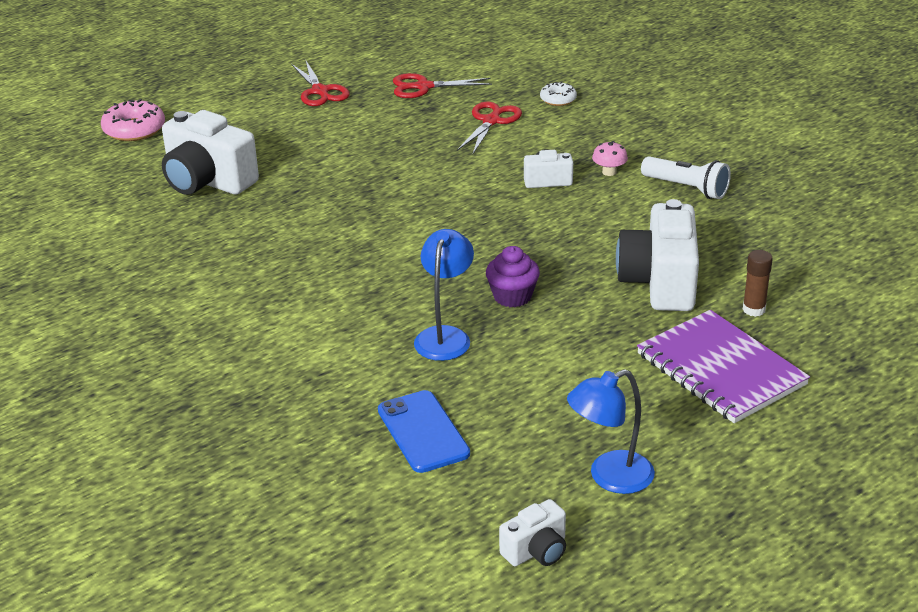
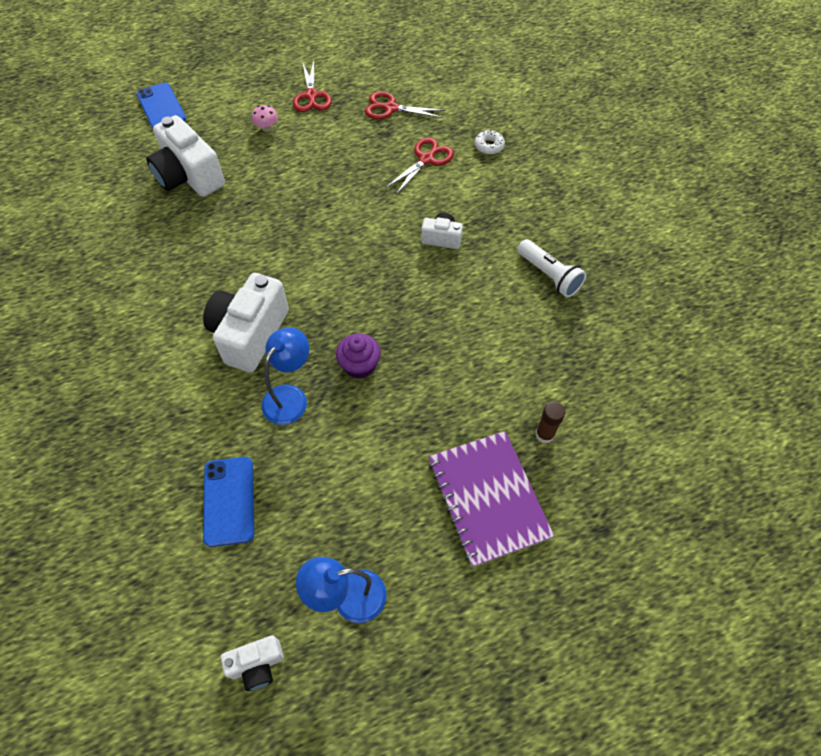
camera: 15 degrees right, 25 degrees up
pink donut [101,99,165,141] -> blue phone [137,83,186,129]
pink mushroom [592,141,628,176] -> pink mushroom moved to [252,105,278,132]
white camera [616,199,699,311] -> white camera moved to [203,273,289,373]

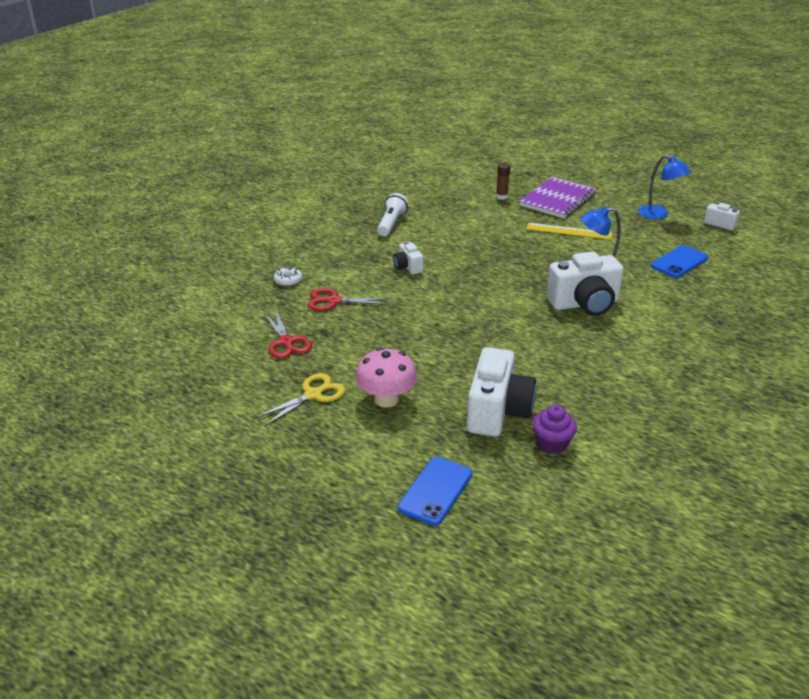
camera: 125 degrees left, 25 degrees down
pink mushroom [252,105,278,132] -> pink mushroom [355,347,417,408], size x1.99
red scissors [293,60,332,112] -> yellow scissors [255,373,345,427]
purple cupcake [336,334,381,379] -> purple cupcake moved to [532,405,577,454]
none -> yellow ruler [526,223,612,240]

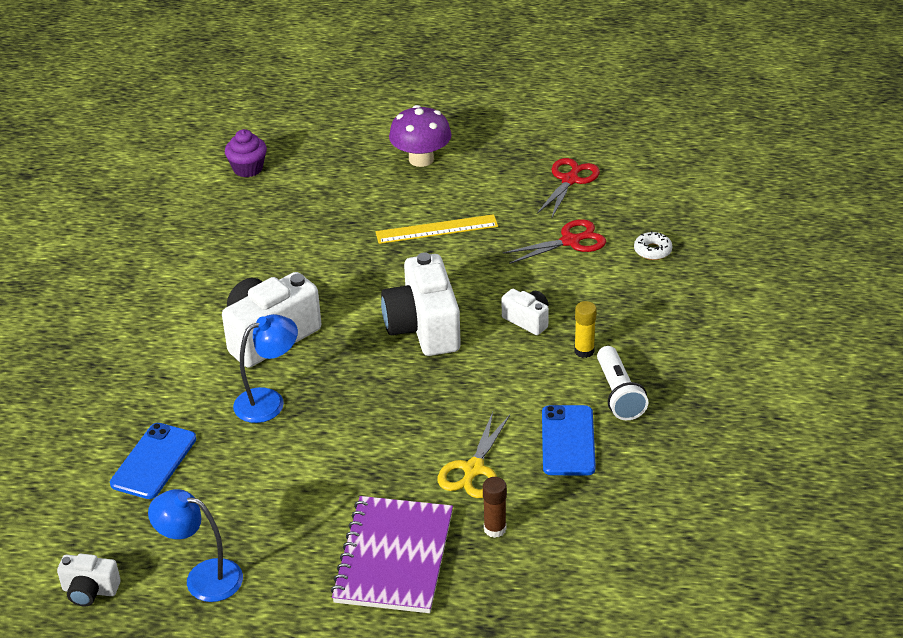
camera: 155 degrees right, 5 degrees up
yellow scissors [255,373,345,427] -> yellow scissors moved to [438,412,510,498]
red scissors [263,310,312,359] -> red scissors turned 75 degrees clockwise [537,158,600,219]
pink mushroom [355,347,417,408] -> purple mushroom [389,105,452,167]
blue phone [398,457,472,526] -> blue phone moved to [542,405,596,475]
white camera [467,347,536,437] -> white camera moved to [381,252,461,356]
yellow ruler [526,223,612,240] -> yellow ruler moved to [375,214,498,244]
none -> yellow glue stick [574,301,597,358]

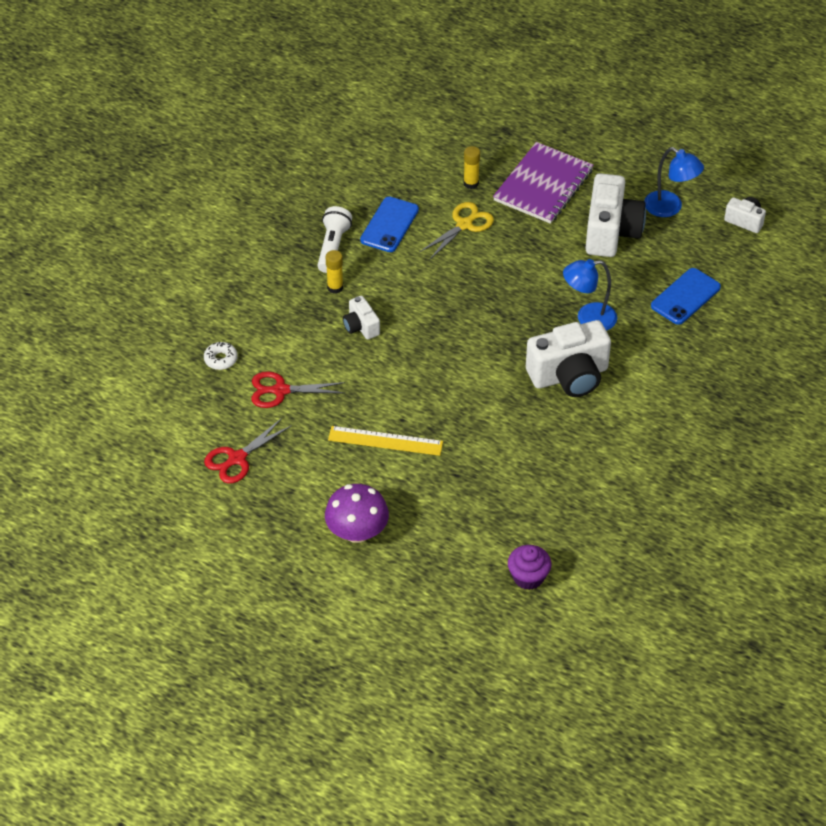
camera: 160 degrees left, 10 degrees up
white camera [381,252,461,356] -> white camera moved to [585,173,646,257]
brown glue stick [483,477,507,538] -> yellow glue stick [463,146,480,189]

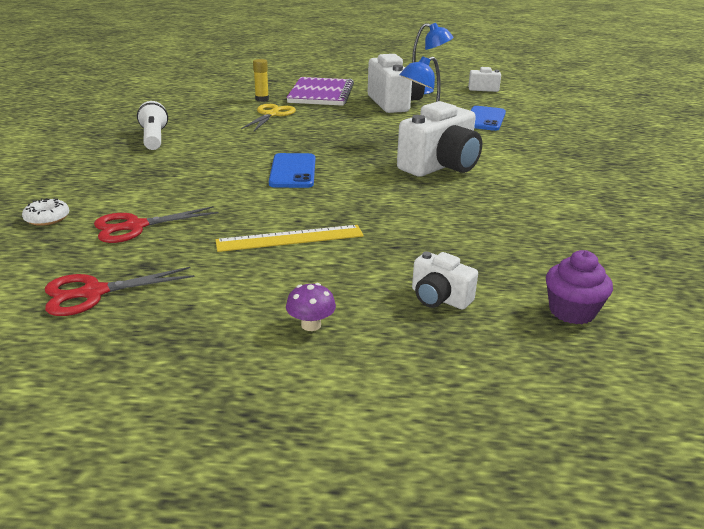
camera: 25 degrees left, 20 degrees down
red scissors [204,418,292,483] -> red scissors turned 45 degrees clockwise [45,267,195,316]
purple mushroom [325,484,389,543] -> purple mushroom [286,283,336,331], size x0.50
yellow glue stick [326,250,343,294] -> none
white camera [343,296,380,340] -> white camera moved to [412,251,478,310]
blue phone [360,197,419,252] -> blue phone moved to [269,153,315,188]

